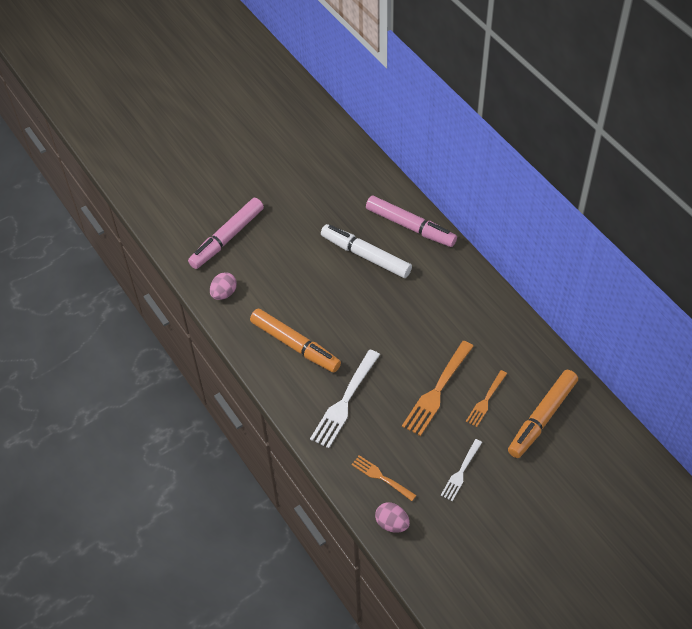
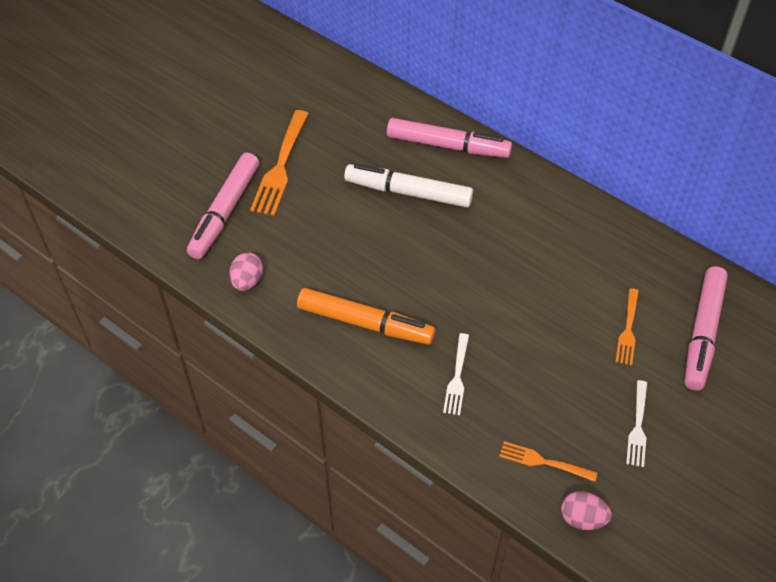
camera: 20 degrees left, 0 degrees up
white fork [310,350,380,448] -> white fork [443,333,469,415], size x0.59
orange fork [402,341,474,436] -> orange fork moved to [250,110,309,216]
orange marker [508,370,578,458] -> pink marker [685,266,728,390]

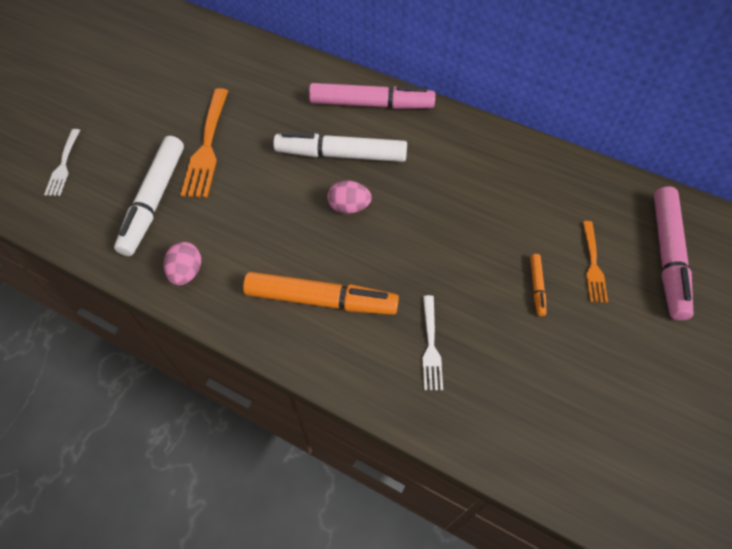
camera: 10 degrees left, 5 degrees up
pink marker [187,153,259,259] -> white marker [114,136,184,256]
orange fork [499,441,598,482] -> none
pink egg [561,491,612,530] -> pink egg moved to [328,180,372,214]
white fork [626,380,647,467] -> white fork moved to [44,129,80,196]
none -> orange marker [530,254,547,316]

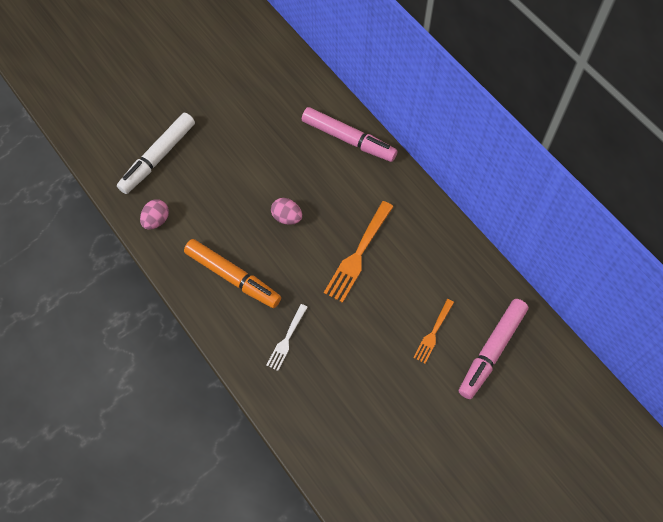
camera: 25 degrees right, 5 degrees up
white fork [44,129,80,196] -> none
orange fork [181,88,228,198] -> orange fork moved to [324,201,394,303]
white marker [273,132,407,162] -> none
orange marker [530,254,547,316] -> none

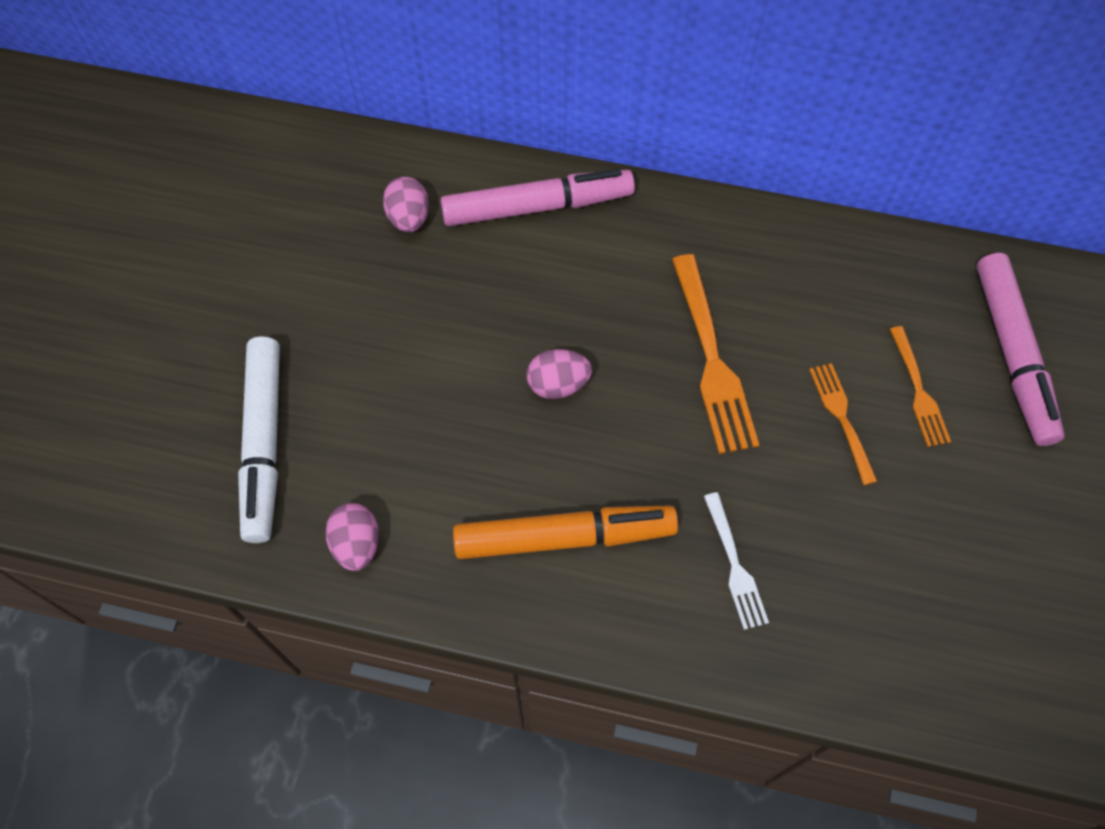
camera: 40 degrees left, 0 degrees up
none -> pink egg [383,177,429,232]
none -> orange fork [809,363,877,485]

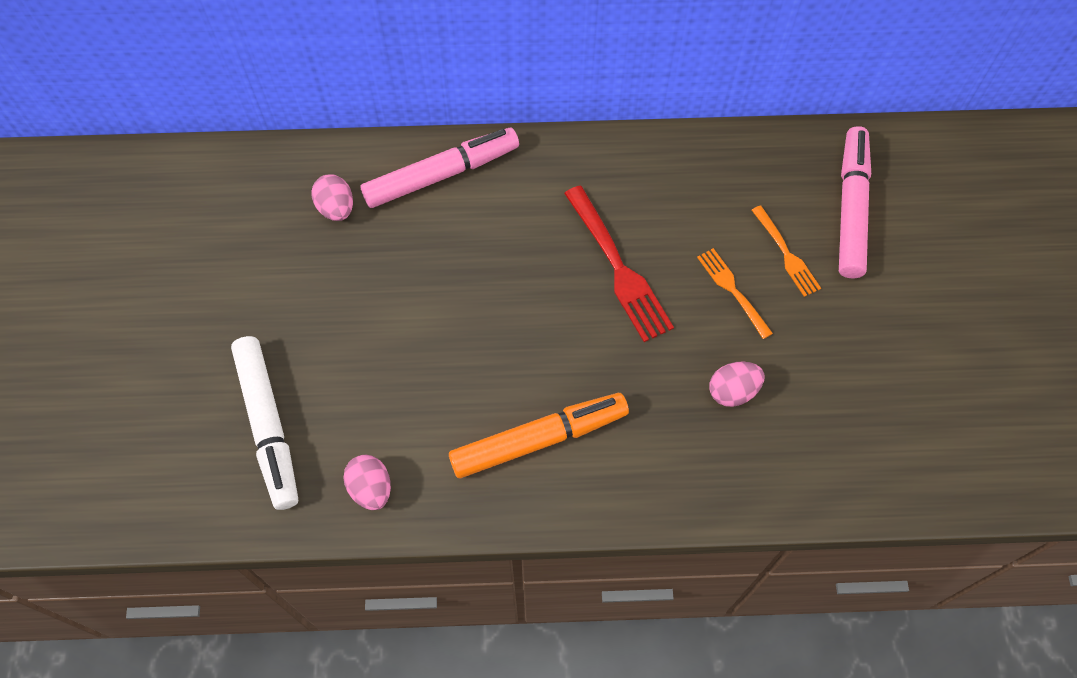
camera: 15 degrees left, 0 degrees up
pink egg [527,349,592,399] -> pink egg moved to [709,361,765,407]
orange fork [672,254,759,454] -> red fork [564,186,674,342]
white fork [704,492,769,630] -> none
pink marker [976,253,1065,446] -> pink marker turned 150 degrees counterclockwise [839,126,871,278]

